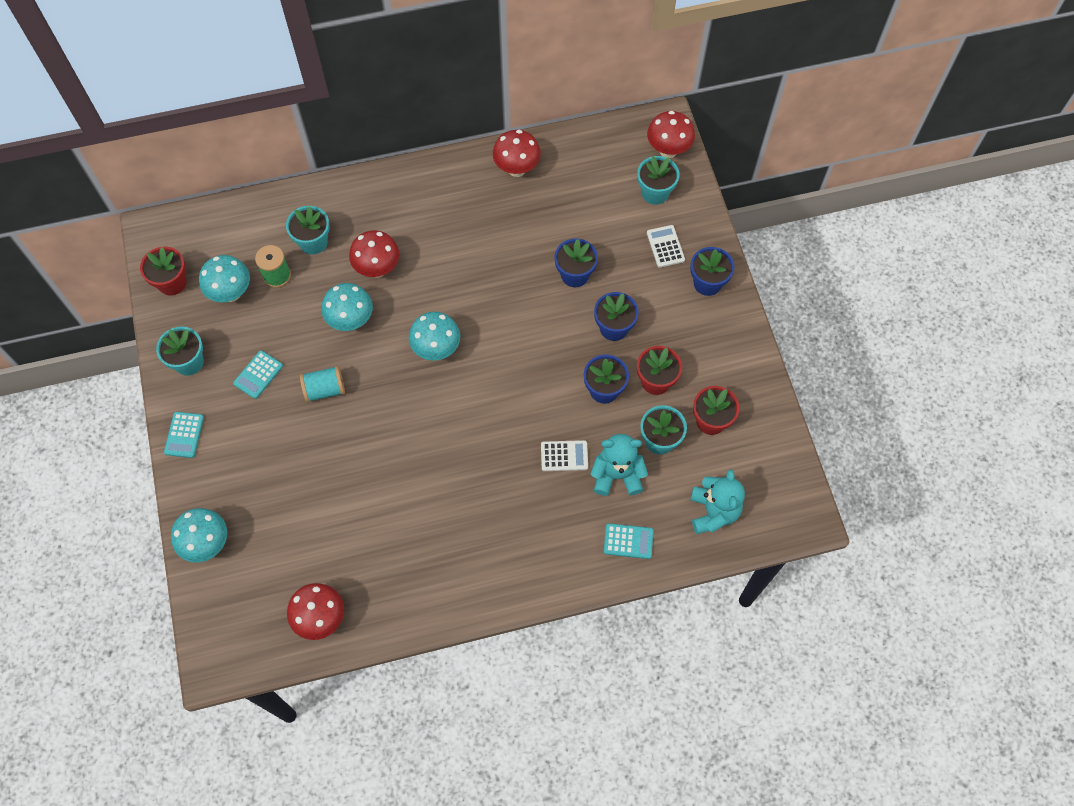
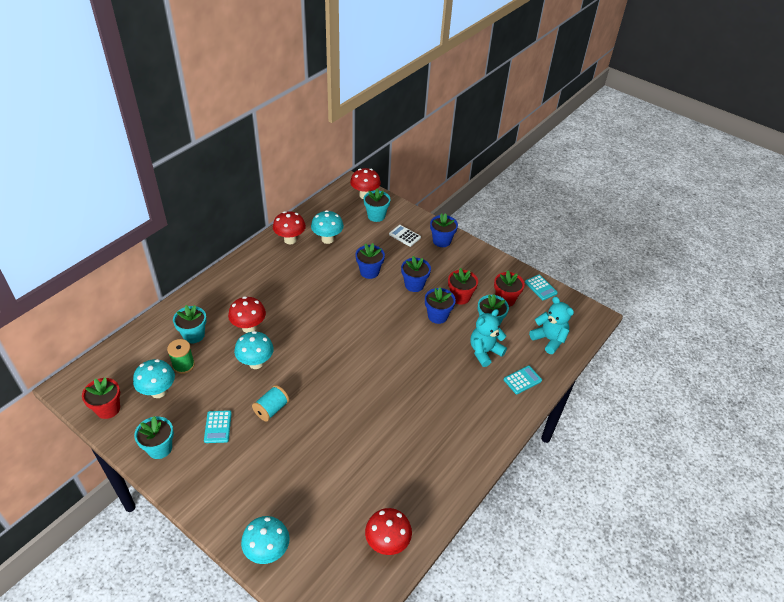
camera: 40 degrees left, 20 degrees down
turquoise calculator [164,412,204,458] -> turquoise calculator moved to [525,275,558,300]
turquoise mushroom [409,312,460,360] -> turquoise mushroom moved to [311,210,344,244]
white calculator [541,440,588,471] -> none

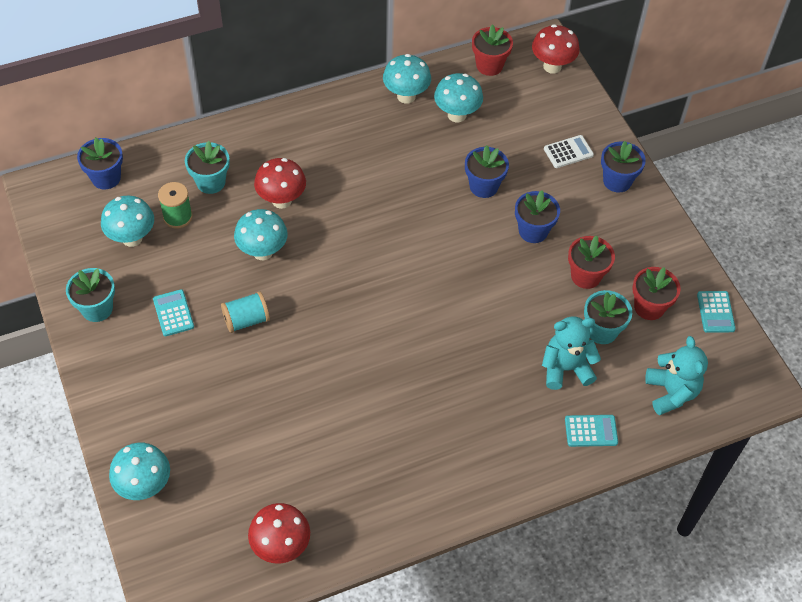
camera: 30 degrees right, 10 degrees up
red flower pot [82,377,120,419] -> red flower pot moved to [472,24,513,76]
turquoise calculator [204,411,232,443] -> turquoise calculator turned 135 degrees clockwise [153,289,194,336]
red mushroom [273,211,306,244] -> turquoise mushroom [383,54,431,104]
turquoise flower pot [364,188,390,222] -> none
white calculator [389,225,421,247] -> white calculator turned 90 degrees clockwise [544,135,594,168]
blue flower pot [425,288,456,324] -> blue flower pot moved to [77,138,123,189]

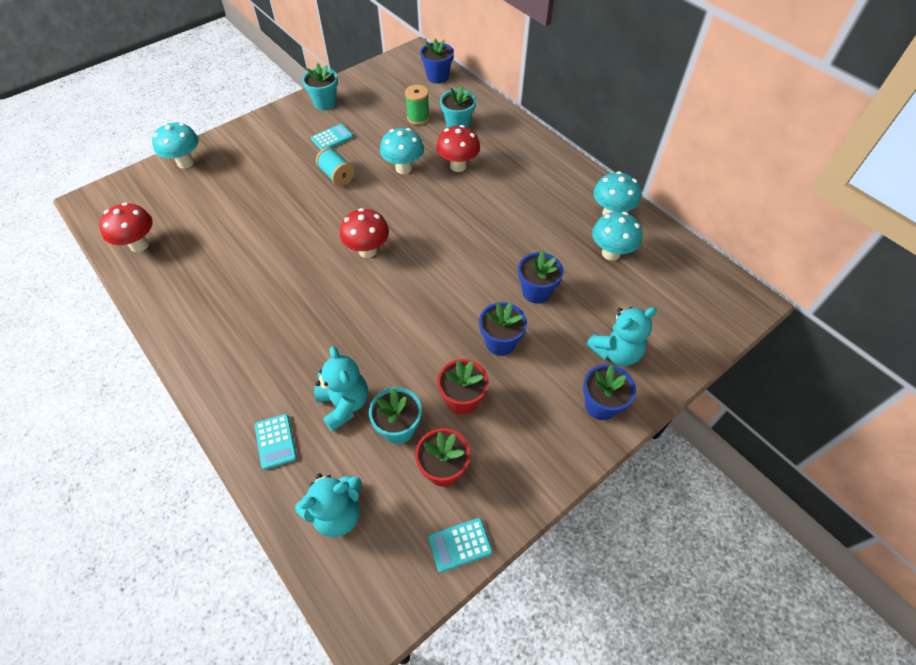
camera: 75 degrees right, 0 degrees up
turquoise mushroom [101,196,154,247] -> none
red flower pot [472,24,513,76] -> none
red mushroom [532,24,580,74] -> red mushroom moved to [340,208,389,258]
white calculator [544,135,594,168] -> turquoise teddy bear [586,307,657,366]

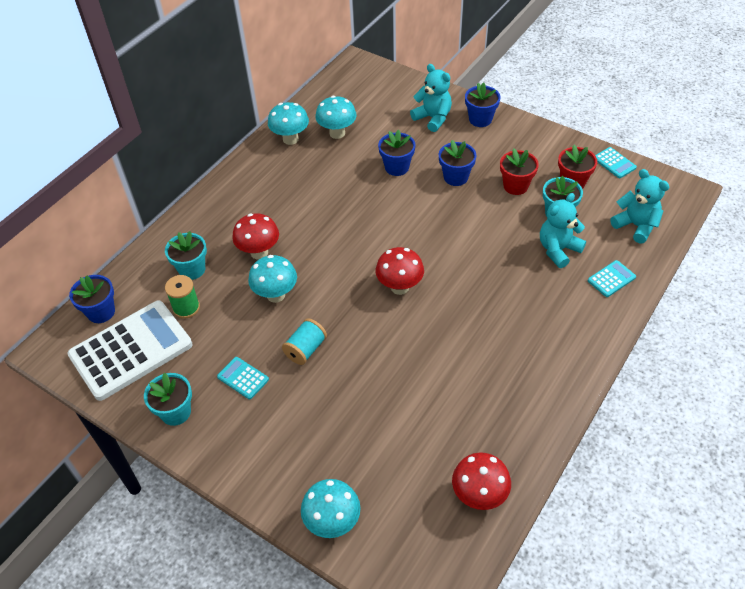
camera: 105 degrees left, 5 degrees down
none -> white calculator [67,301,193,401]

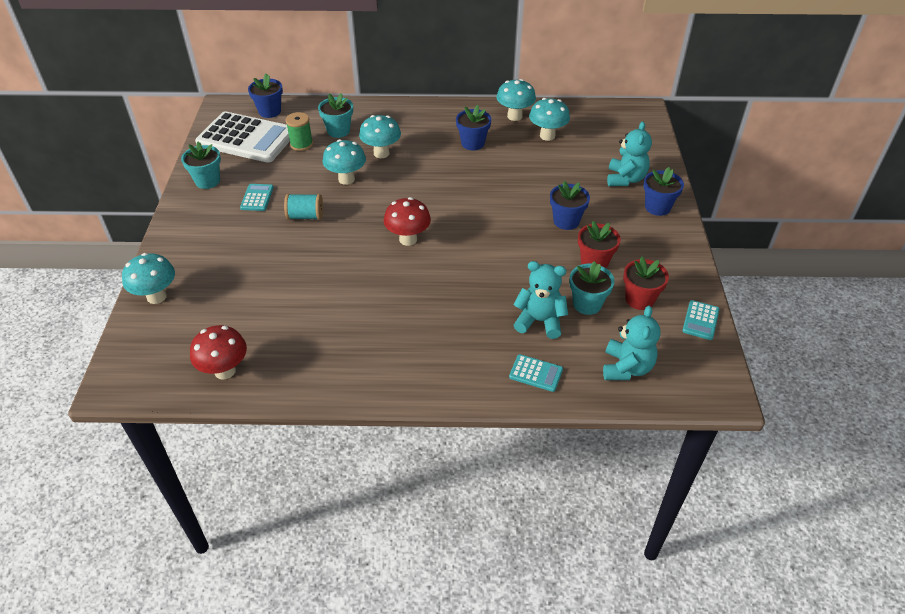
camera: 55 degrees right, 5 degrees down
red mushroom [232,213,279,259] -> turquoise mushroom [359,115,401,158]
blue flower pot [378,129,415,176] -> blue flower pot moved to [456,105,491,150]

